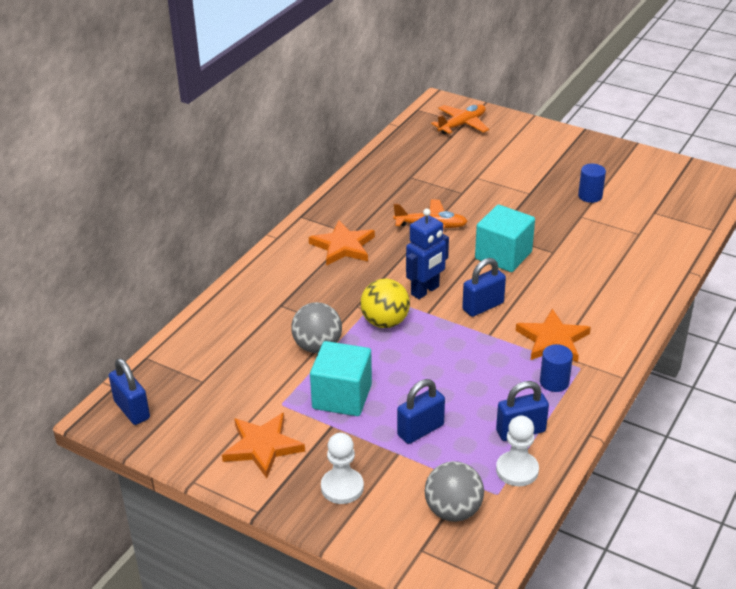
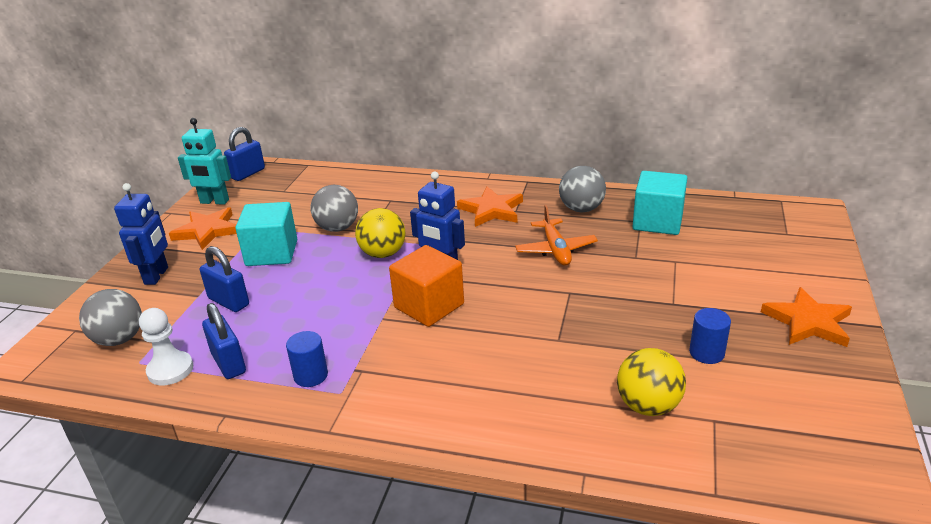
camera: 75 degrees right, 5 degrees down
white pawn [321,433,364,504] -> blue robot [114,183,168,285]
orange plane [431,104,489,134] -> none
blue padlock [462,258,506,317] -> orange cube [389,245,464,327]
turquoise cube [475,205,535,272] -> turquoise cube moved to [632,171,687,235]
orange star [516,309,591,362] -> orange star moved to [761,287,852,347]
none -> turquoise robot [178,118,231,205]
none -> grey ball [559,166,606,212]
none -> yellow ball [617,348,686,416]

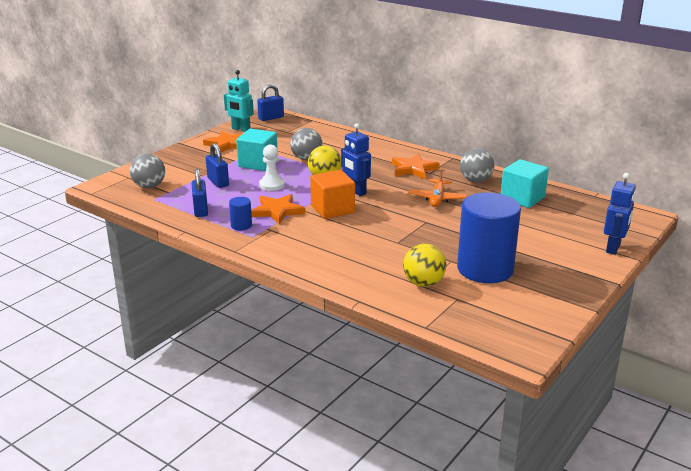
camera: 20 degrees right, 5 degrees down
blue robot [114,183,168,285] -> blue robot moved to [604,173,636,255]
white pawn [139,308,193,385] -> white pawn moved to [259,144,285,191]
blue cylinder [689,308,731,364] -> blue cylinder [457,192,521,283], size x2.40
orange star [761,287,852,347] -> orange star moved to [251,194,305,224]

